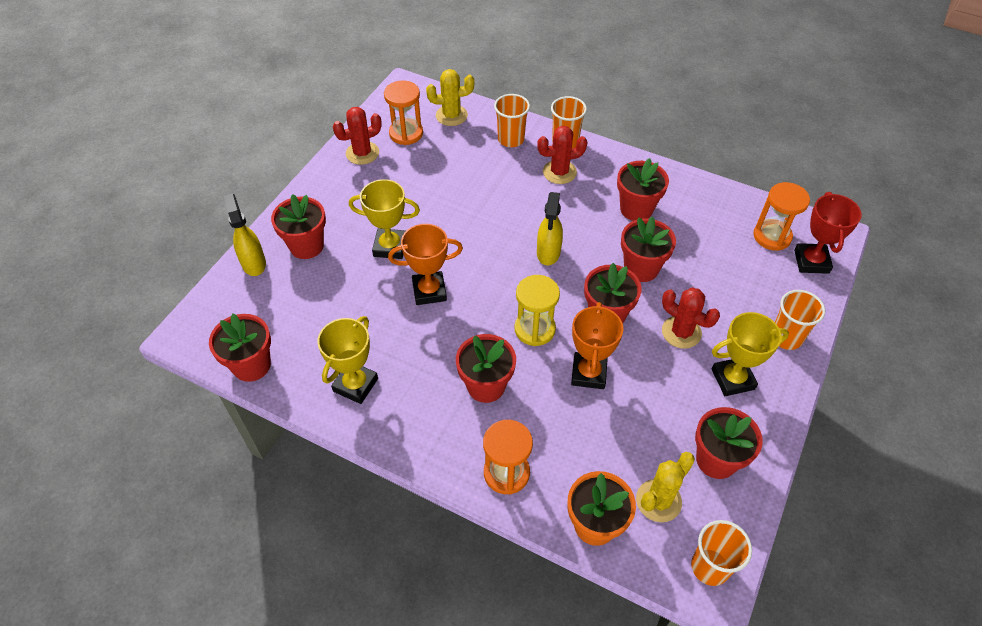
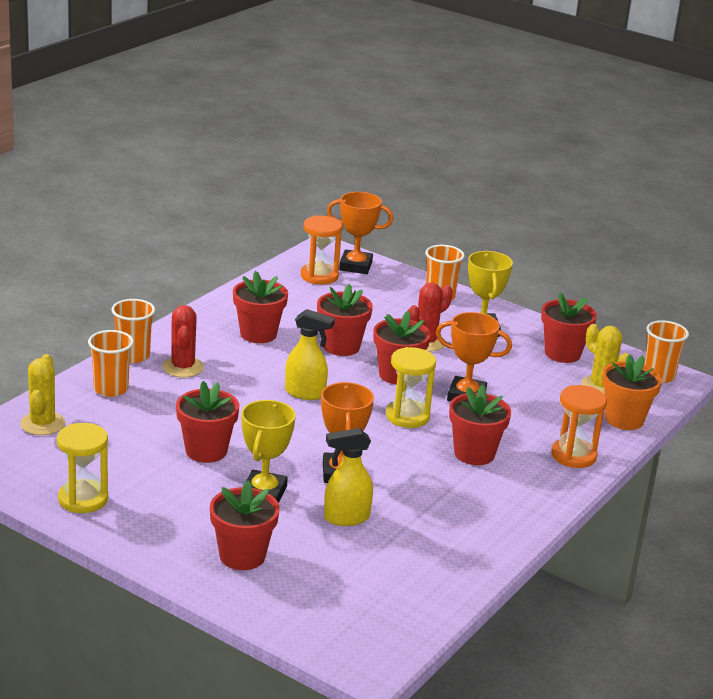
camera: 85 degrees left, 25 degrees down
red flower pot [209,313,271,382] -> red flower pot moved to [176,381,240,463]
yellow spray bottle [224,193,266,276] -> yellow spray bottle moved to [324,428,373,526]
yellow trophy [317,316,378,404] -> none
red cactus [333,107,382,165] -> yellow hourglass [57,423,108,513]
orange hourglass [384,80,423,145] -> none
red trophy [794,192,862,274] -> orange trophy [327,192,393,274]

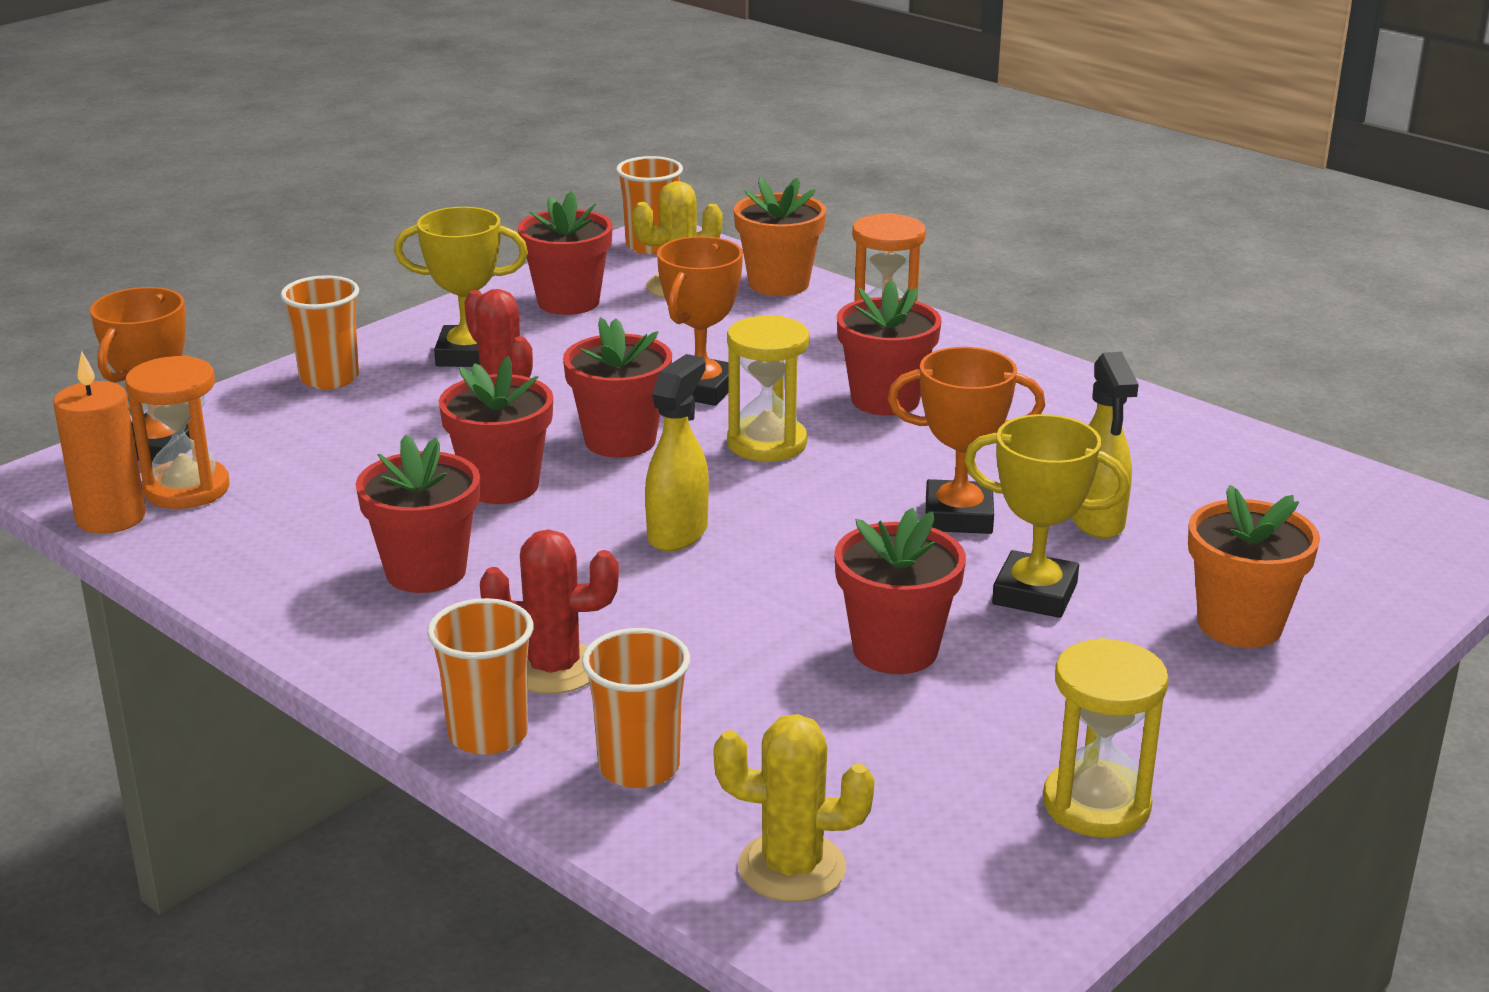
camera: 80 degrees left, 0 degrees up
red flower pot [210,480,280,570] -> orange flower pot [1188,485,1320,648]
none -> orange candle [53,351,146,534]

